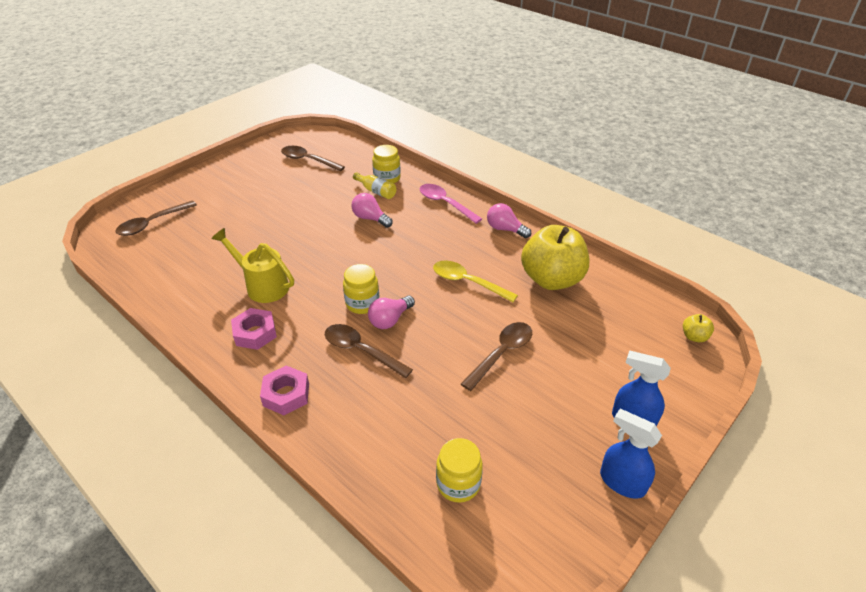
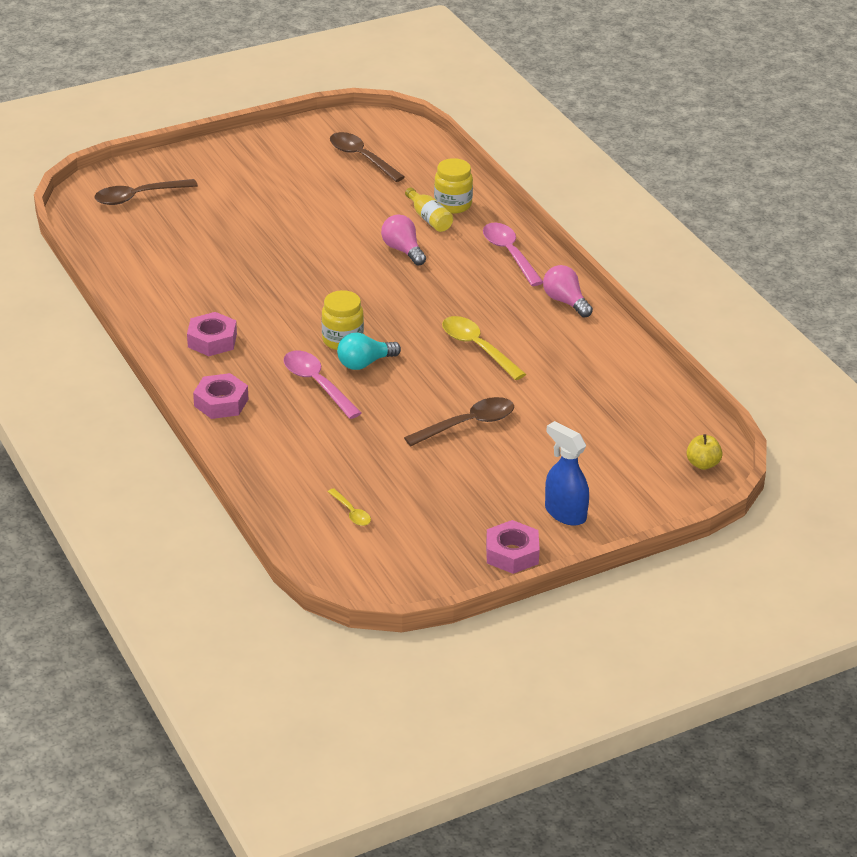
camera: 20 degrees right, 5 degrees down
yellow watering can [211,228,294,303] -> none
brown spoon [325,324,413,378] -> pink spoon [283,351,362,419]
pink light bulb [368,296,415,329] -> turquoise light bulb [337,333,401,370]
yellow jar [436,438,483,503] -> yellow spoon [328,488,371,526]
yellow apple [521,225,589,290] -> none
blue spray bottle [600,409,662,499] -> pink nut [486,520,540,574]

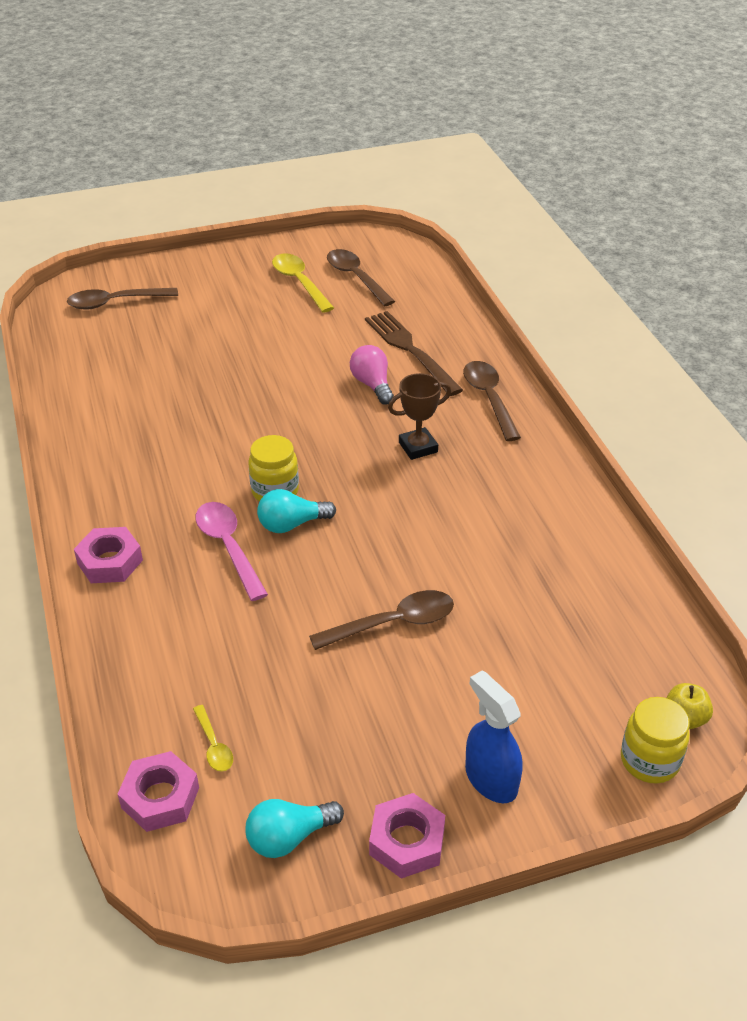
camera: 10 degrees right, 5 degrees up
pink nut [187,312,237,356] -> pink nut moved to [118,751,199,832]
yellow bottle [405,187,453,232] -> brown fork [365,311,463,396]
yellow jar [434,158,473,214] -> yellow jar moved to [621,697,690,783]
yellow spoon [442,316,526,380] -> yellow spoon moved to [272,253,334,313]
pink spoon [483,223,543,286] -> brown spoon [463,361,521,441]
pink light bulb [543,265,593,318] -> none
none -> turquoise light bulb [245,799,344,858]
none -> brown trophy [388,373,451,460]

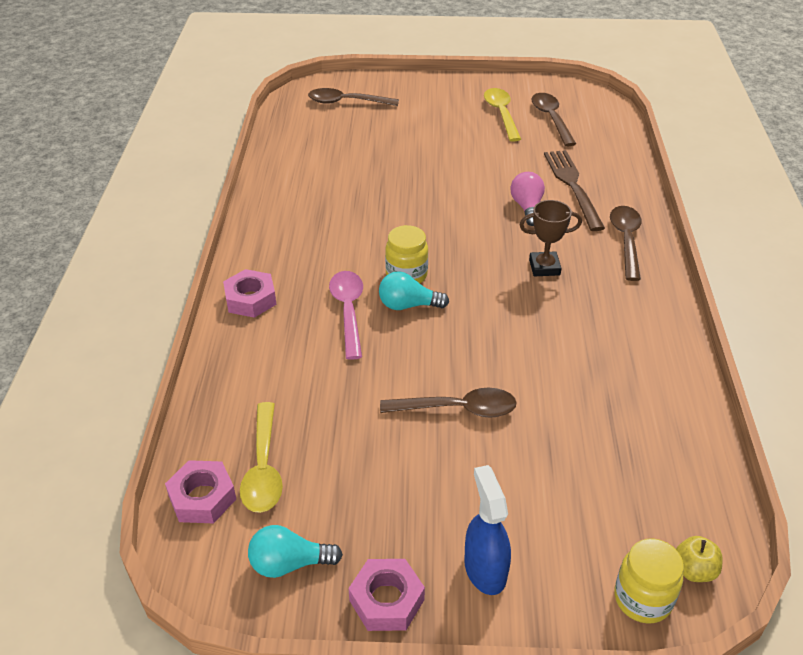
camera: 20 degrees right, 0 degrees up
yellow spoon [193,705,233,772] -> yellow spoon [240,402,283,513], size x1.86

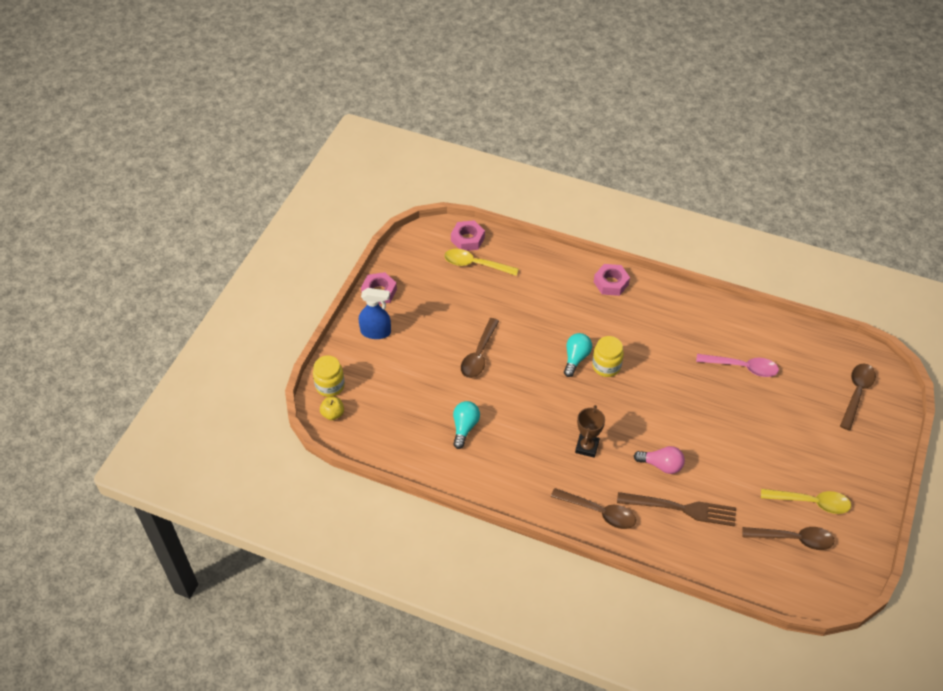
camera: 110 degrees right, 10 degrees up
turquoise light bulb [248,525,343,578] -> turquoise light bulb moved to [453,401,480,449]
pink spoon [329,271,363,360] -> pink spoon moved to [696,354,779,377]

